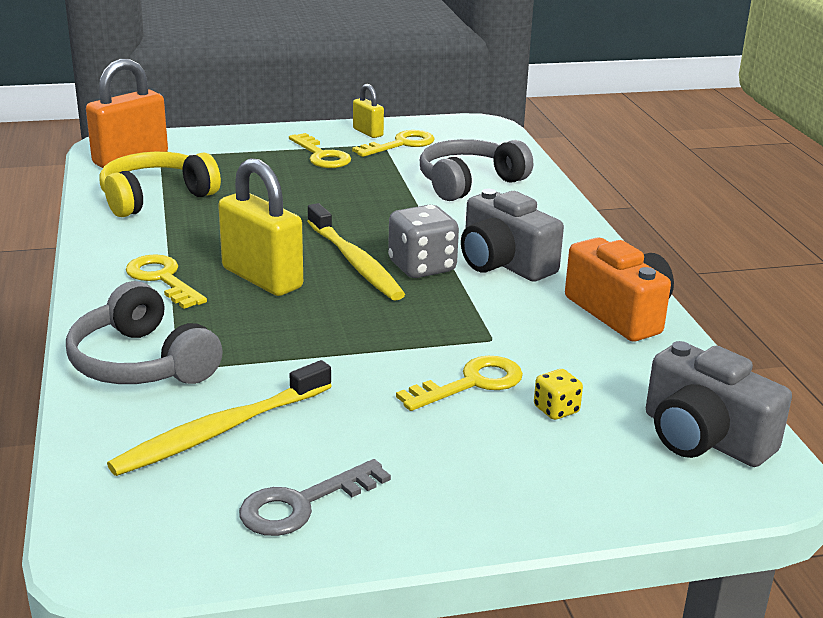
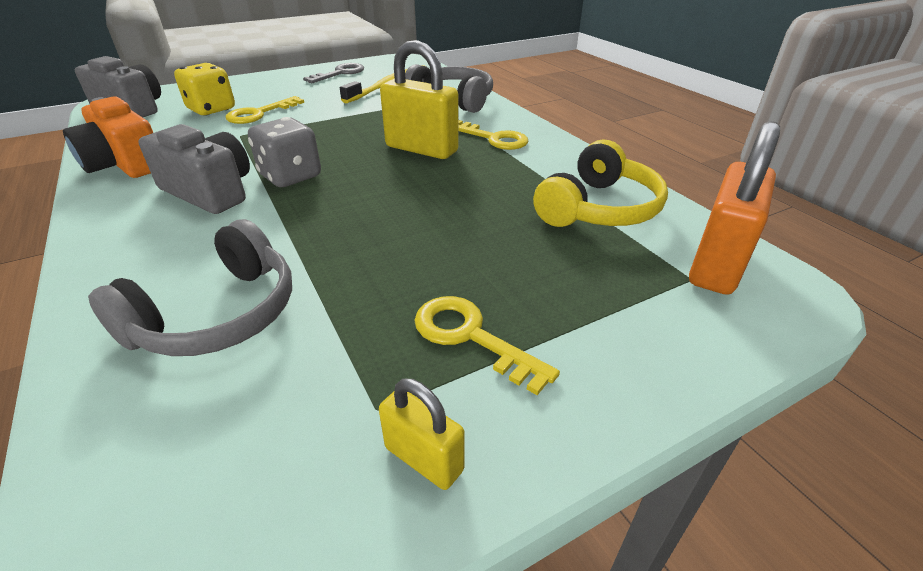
camera: 165 degrees right, 10 degrees up
yellow toothbrush [307,203,405,301] -> none
yellow key [352,130,435,157] -> none
yellow dice [534,369,583,420] -> yellow dice [174,63,235,116], size x1.88

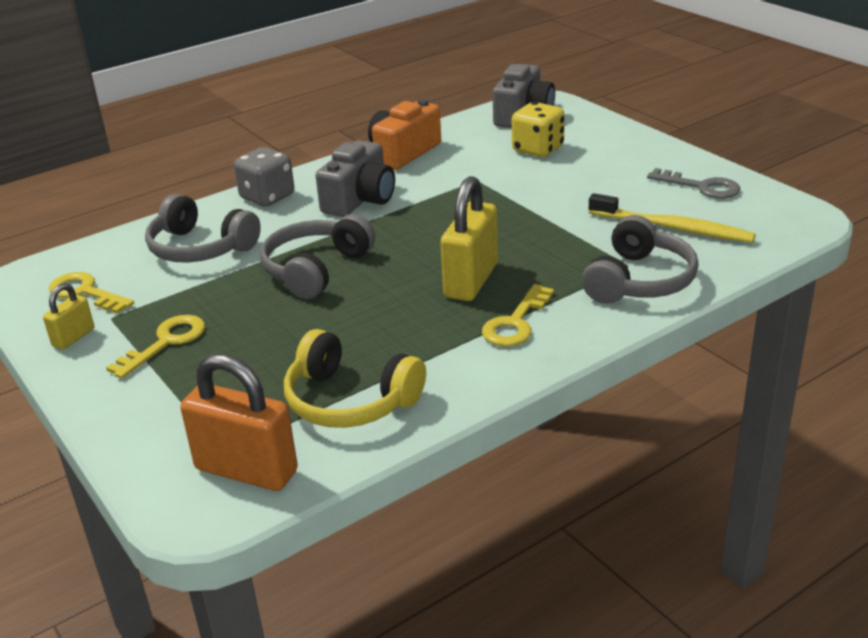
camera: 85 degrees right, 5 degrees down
yellow key [226,96,304,124] -> yellow key moved to [49,272,134,314]
grey dice [248,117,321,187] -> grey dice moved to [234,147,294,207]
none -> grey headphones [261,214,375,299]

